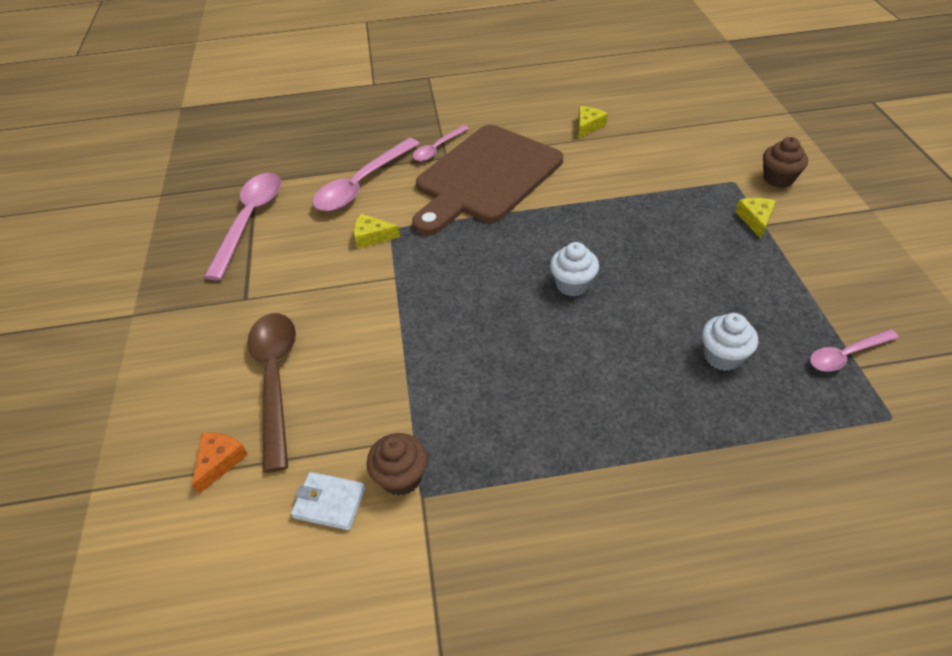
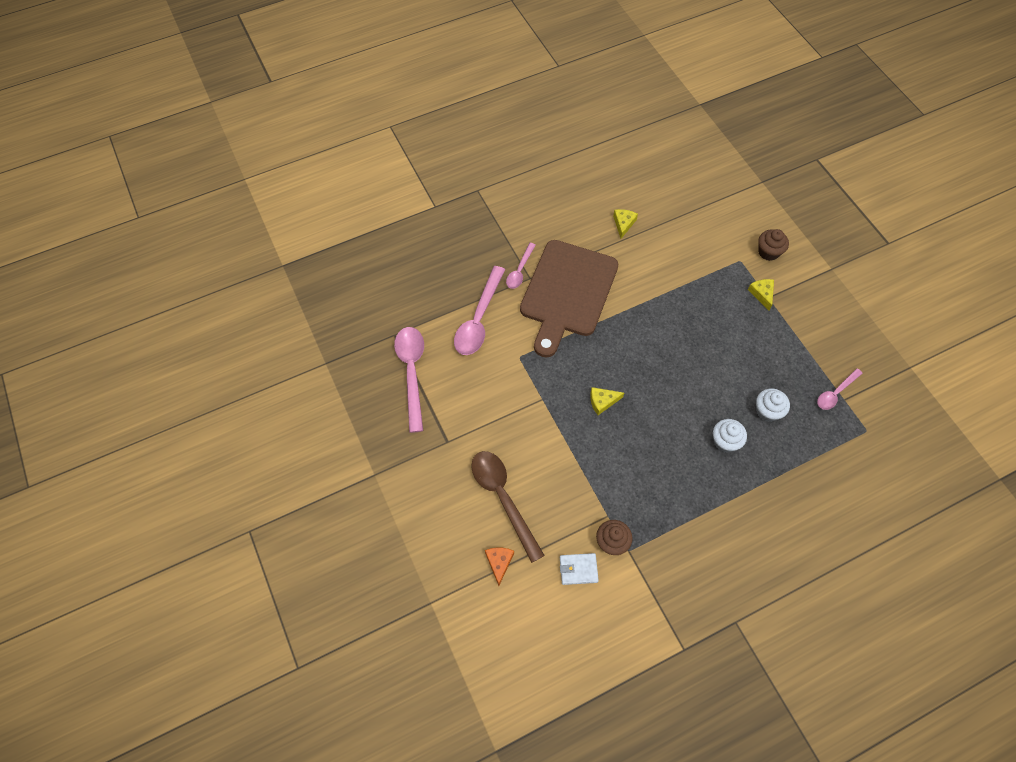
camera: 20 degrees left, 15 degrees up
yellow cheese [354,214,400,249] -> yellow cheese moved to [590,387,624,415]
white cupcake [550,242,599,296] -> white cupcake moved to [713,419,747,452]

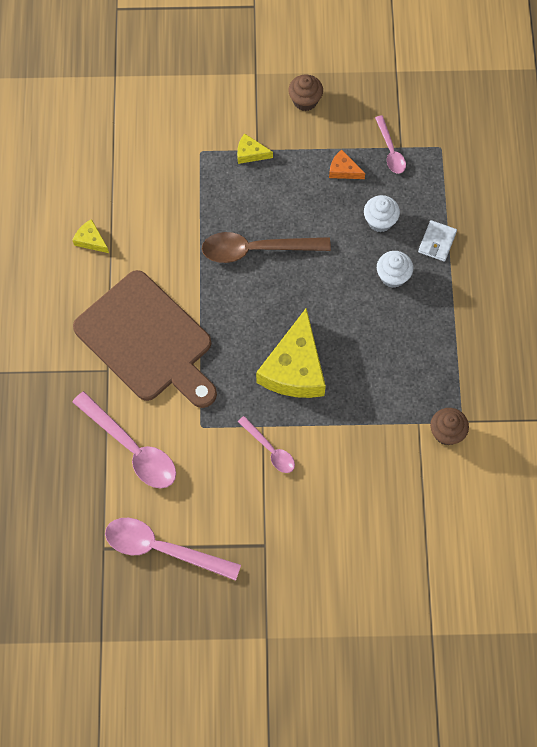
camera: 65 degrees left, 5 degrees up
brown spoon [471,451,545,563] -> brown spoon moved to [202,232,331,263]
orange cheese [485,547,514,586] -> orange cheese moved to [329,149,365,179]
pink spoon [506,243,536,289] -> pink spoon moved to [238,416,295,473]
white wallet [560,553,599,585] -> white wallet moved to [418,220,457,261]
yellow cheese [590,387,624,415] -> yellow cheese [256,308,326,398], size x2.26
brown cupcake [758,229,789,261] -> brown cupcake moved to [288,75,323,111]

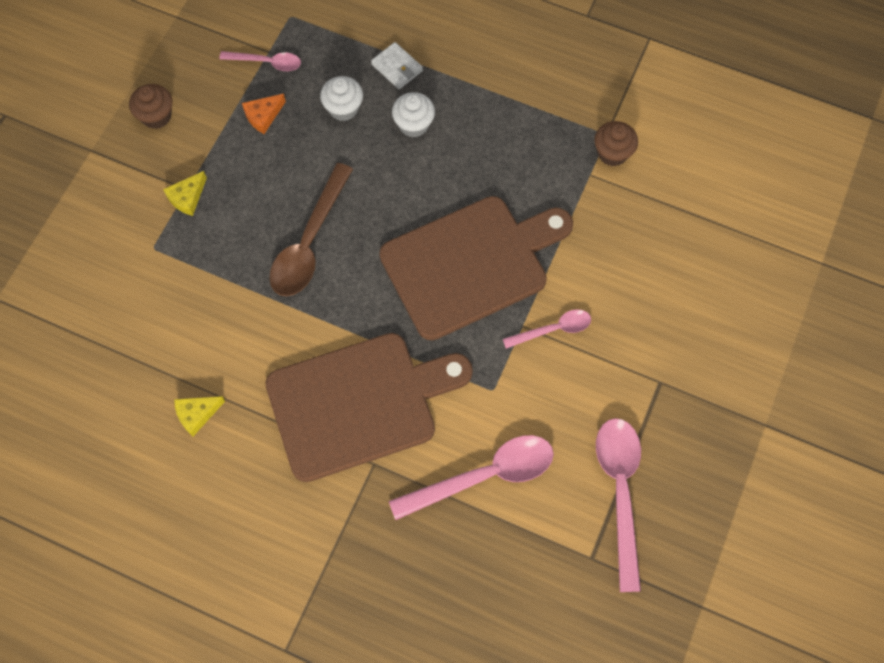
camera: 65 degrees left, 0 degrees up
pink spoon [105,518,241,581] -> pink spoon turned 135 degrees clockwise [596,418,641,592]
yellow cheese [256,308,326,398] -> brown cutting board [379,196,573,340]

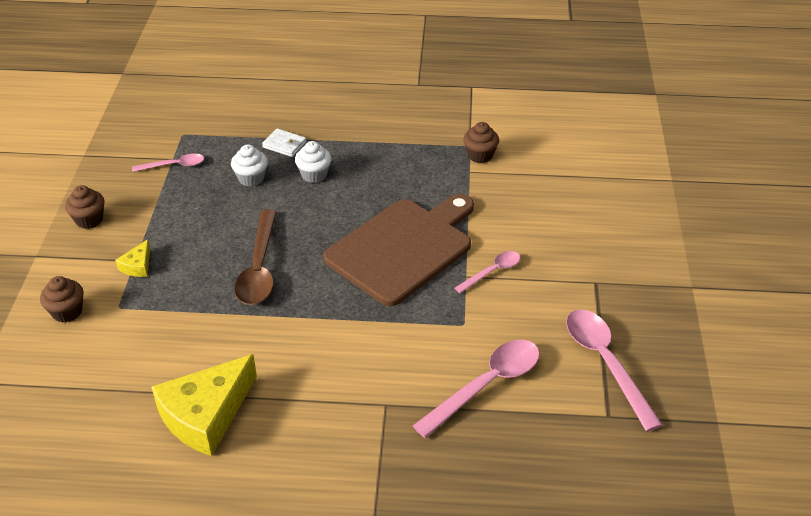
camera: 20 degrees left, 25 degrees down
yellow cheese [174,396,225,437] -> yellow cheese [151,354,257,456], size x2.26
orange cheese [242,94,286,134] -> none
brown cutting board [265,333,473,482] -> none
none -> brown cupcake [40,276,84,323]

